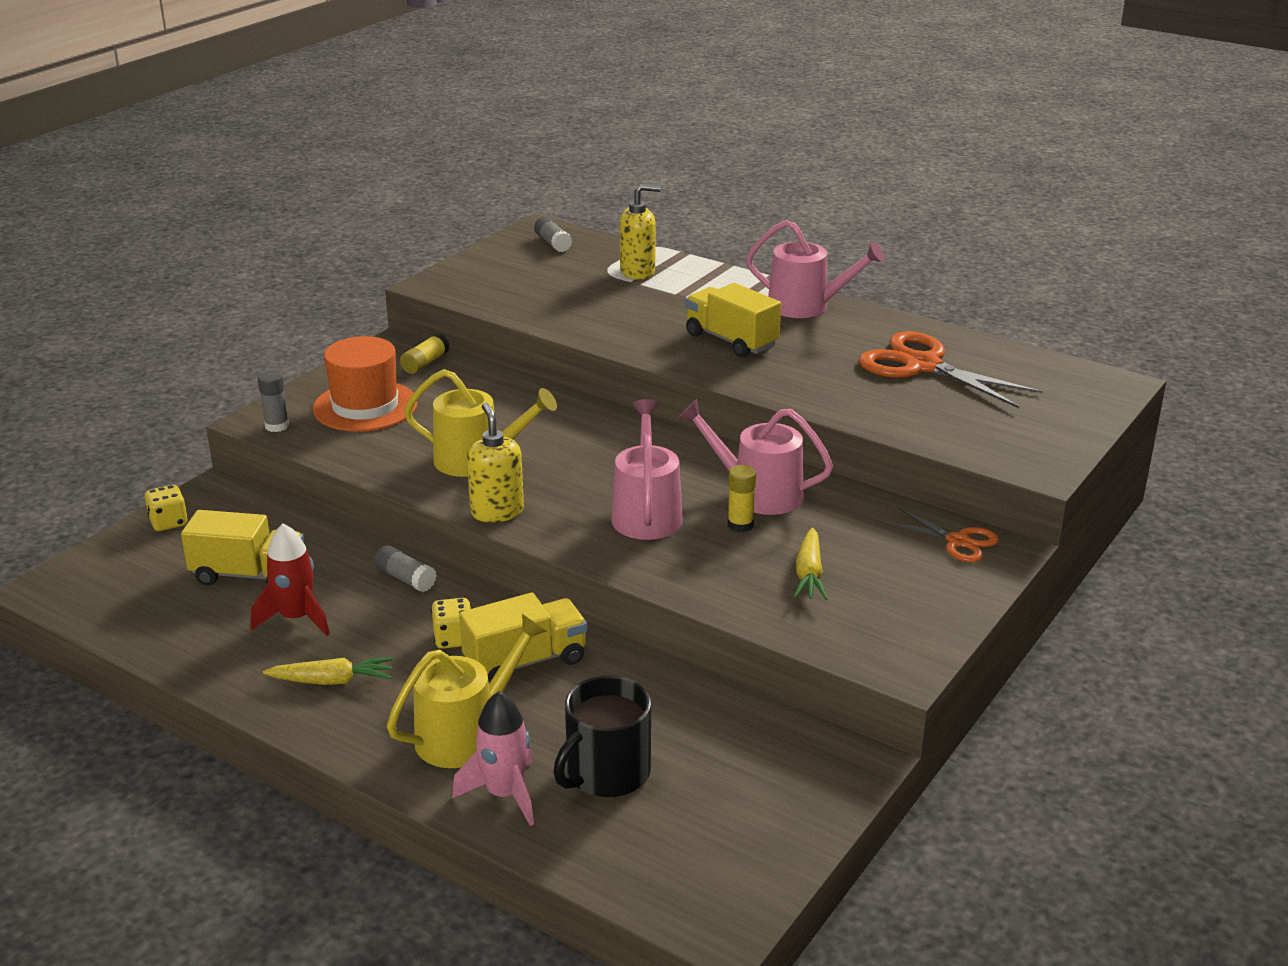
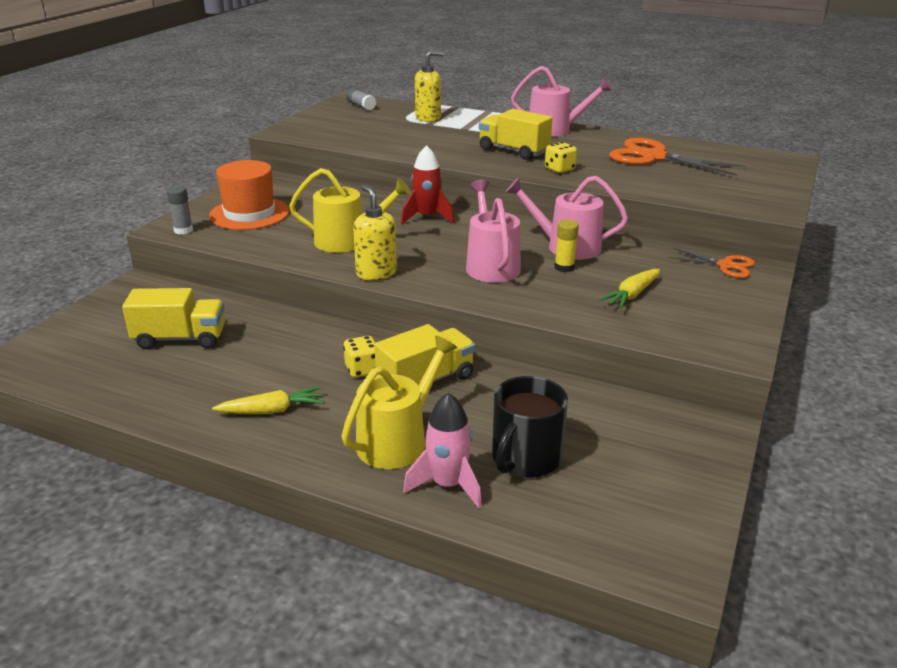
camera: 10 degrees left, 0 degrees up
yellow dice [145,485,188,531] -> yellow dice moved to [545,142,577,173]
red rocket [251,524,330,636] -> red rocket moved to [401,145,454,224]
grey glue stick [374,545,437,592] -> none
yellow glue stick [400,333,450,374] -> none
yellow carrot [794,528,828,600] -> yellow carrot turned 45 degrees clockwise [599,269,660,308]

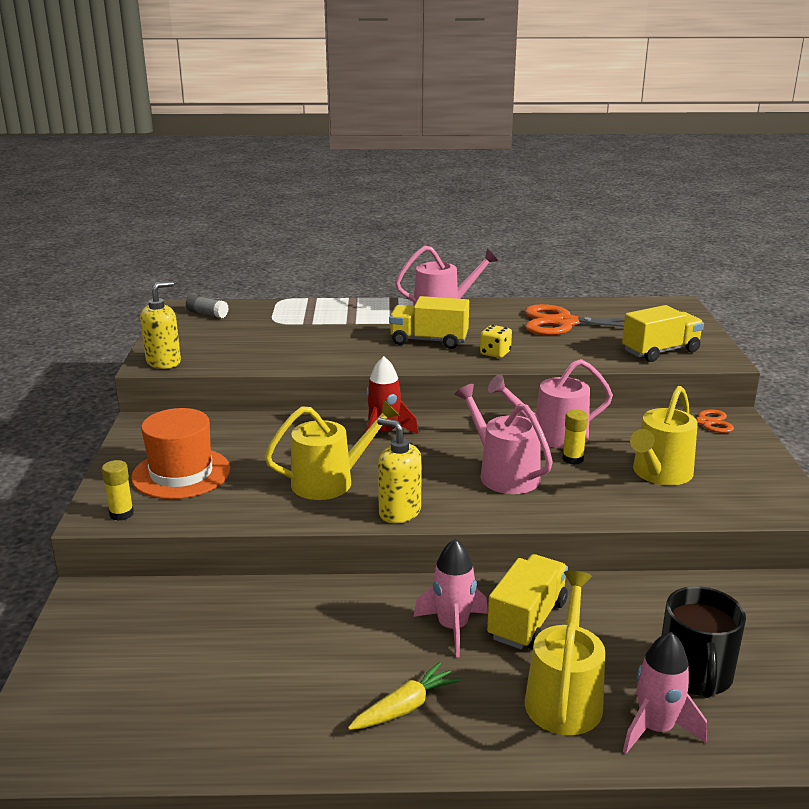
camera: 25 degrees left, 5 degrees down
yellow truck [122,288,225,349] -> yellow truck moved to [622,305,704,362]
grey glue stick [166,186,193,234] -> yellow glue stick [102,460,134,521]
yellow dice [343,336,376,378] -> pink rocket [414,538,488,657]
yellow soap dispenser [415,51,444,122] -> yellow soap dispenser moved to [140,281,181,369]
yellow carrot [599,269,660,308] -> yellow watering can [630,386,698,485]

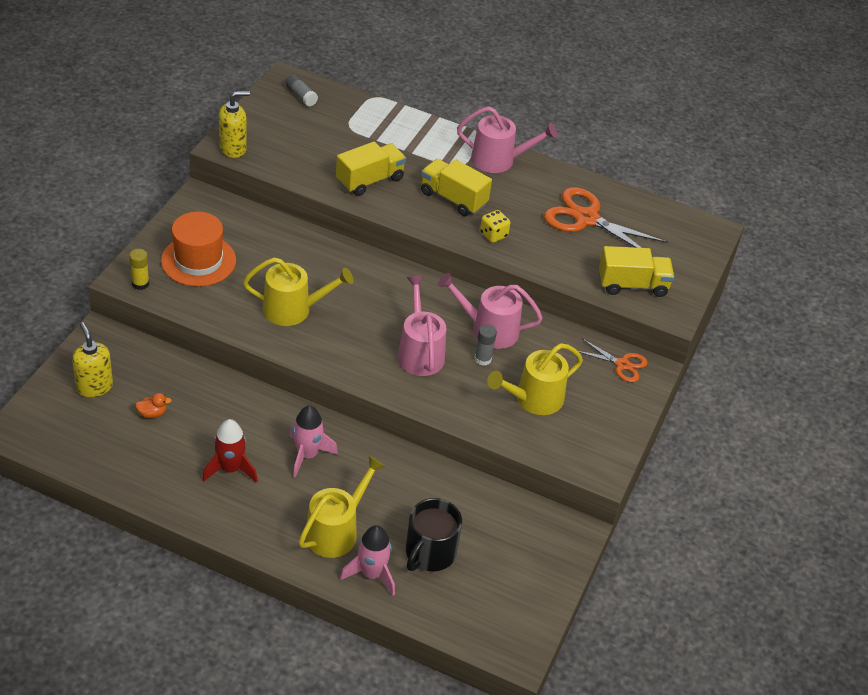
camera: 20 degrees right, 20 degrees up
yellow carrot [348,662,461,730] -> none
red rocket [366,356,418,448] -> red rocket moved to [202,419,258,482]
yellow soap dispenser [377,418,422,523] -> yellow soap dispenser moved to [72,322,113,397]
yellow truck [487,554,568,649] -> yellow truck moved to [336,142,406,196]
yellow glue stick [562,410,588,465] -> grey glue stick [474,325,497,366]
none -> orange duck [135,393,172,418]

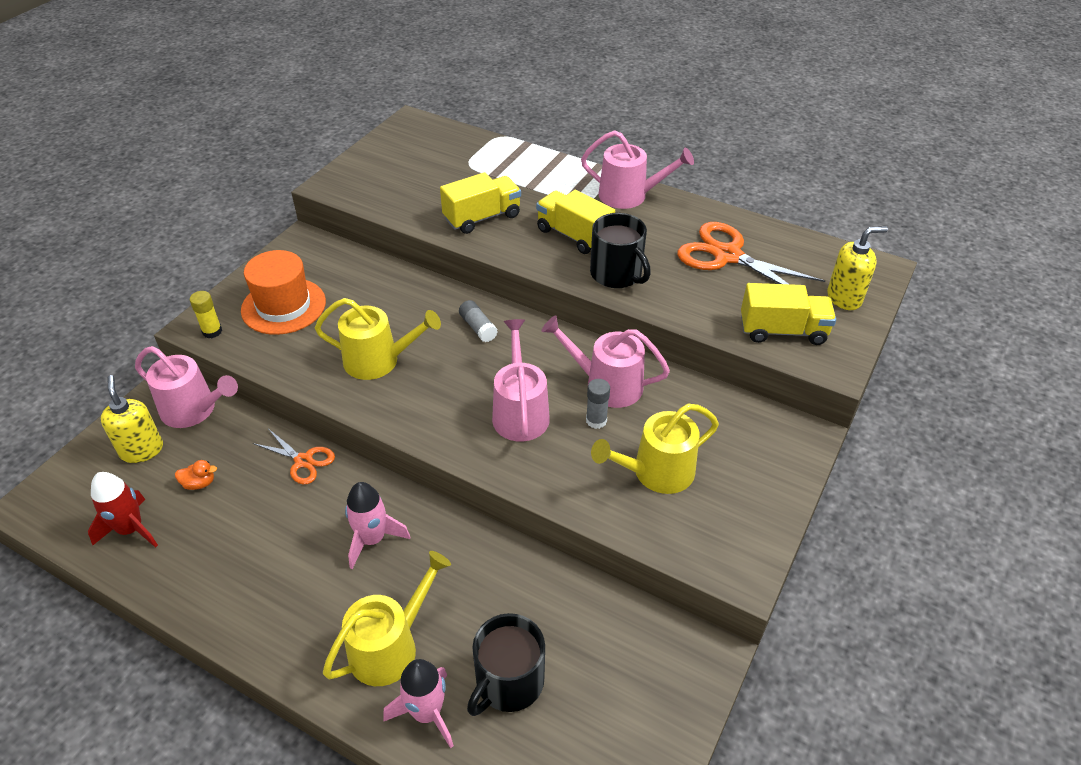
camera: 10 degrees right, 0 degrees up
red rocket [202,419,258,482] -> red rocket moved to [88,472,158,548]
yellow soap dispenser [219,91,250,158] -> yellow soap dispenser moved to [827,226,888,310]
grey glue stick [286,74,318,107] -> grey glue stick moved to [459,300,497,342]
yellow dice [480,210,510,243] -> black mug [590,213,651,288]
orange scissors [578,339,648,382] -> orange scissors moved to [253,430,335,485]
none -> pink watering can [135,346,238,428]

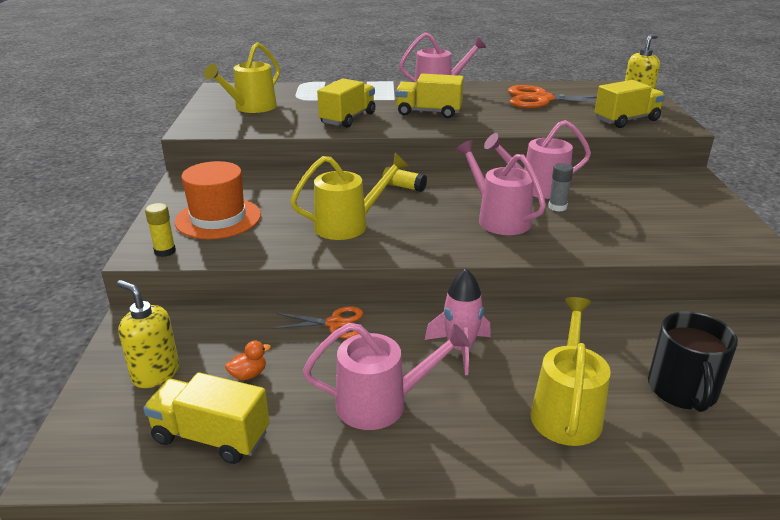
camera: 30 degrees left, 15 degrees down
red rocket [88,472,158,548] -> yellow truck [143,372,270,464]
pink watering can [135,346,238,428] -> pink watering can moved to [303,323,470,430]
pink rocket [383,659,454,748] -> none
grey glue stick [459,300,497,342] -> yellow glue stick [382,167,427,192]
black mug [590,213,651,288] -> none
yellow watering can [591,404,719,494] -> yellow watering can moved to [204,42,280,113]

